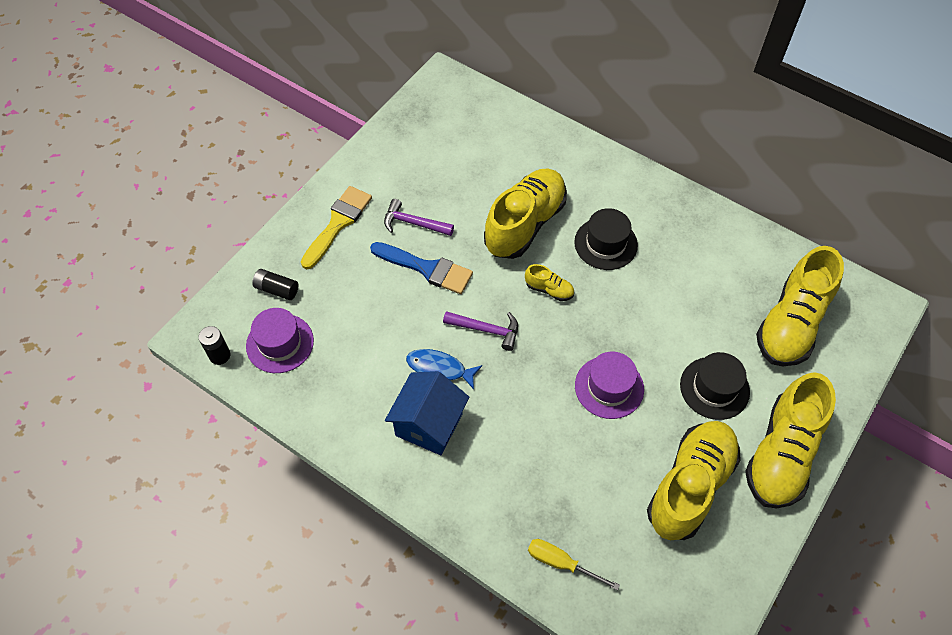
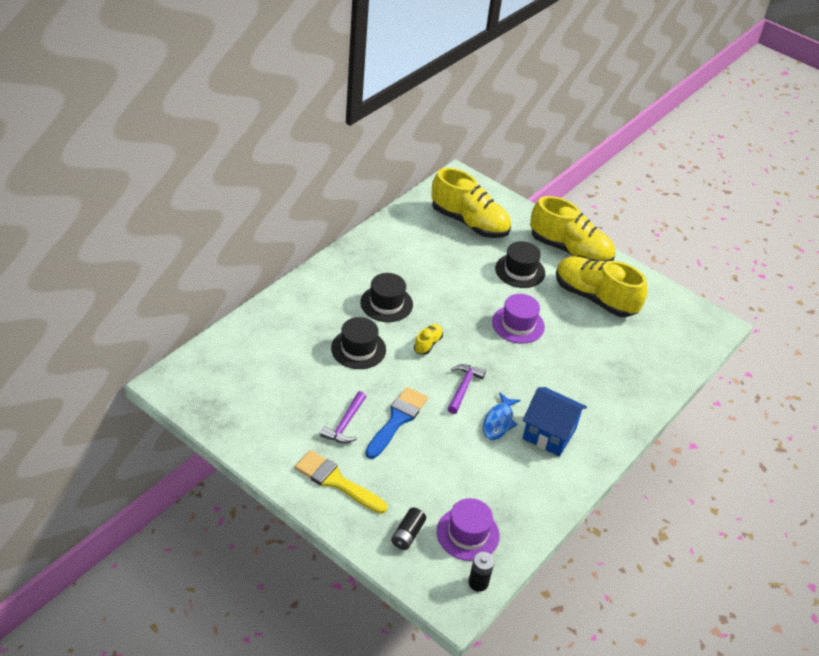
camera: 90 degrees left, 15 degrees down
yellow shoe [484,168,567,259] -> black hat [331,317,386,369]
yellow screwdriver [528,539,620,591] -> none

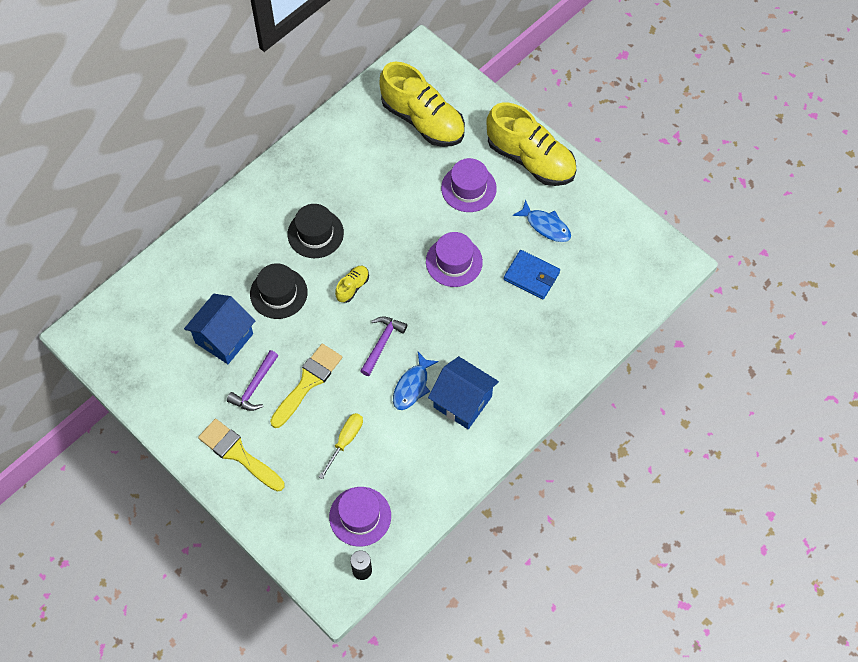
camera: 10 degrees right, 20 degrees up
blue brush [365,387,428,459] -> yellow brush [270,344,342,428]
black battery [391,508,426,550] -> none
black hat [495,241,545,288] -> purple hat [441,158,497,212]
yellow shoe [556,256,648,317] -> blue fish [513,199,571,242]
none -> blue house [184,294,256,364]
none -> yellow screwdriver [319,413,363,480]
none -> blue wallet [504,250,560,299]

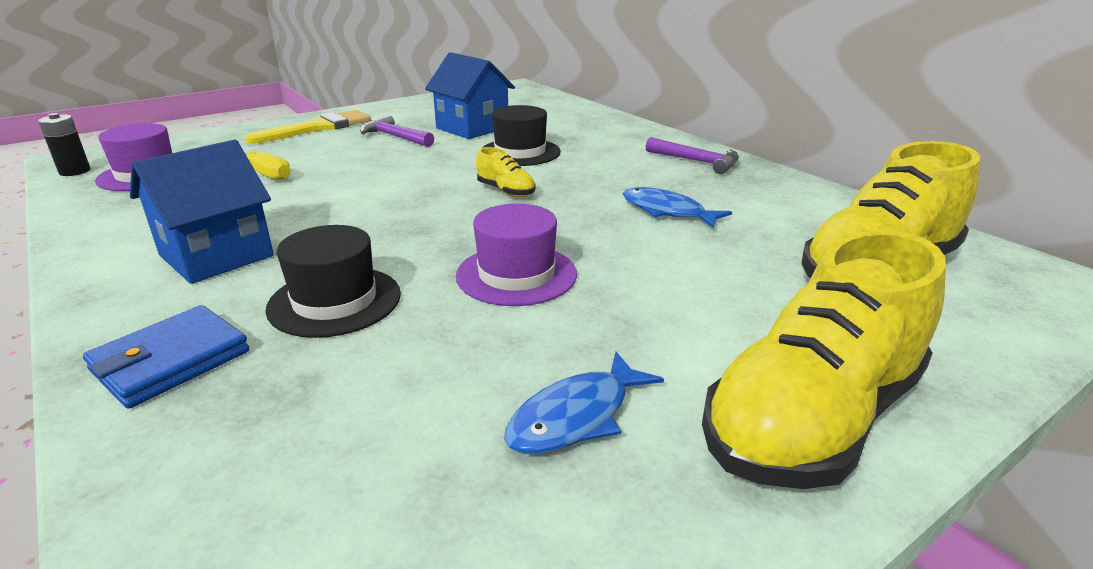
camera: 100 degrees right, 35 degrees down
yellow brush [270,344,342,428] -> none
black hat [288,204,344,258] -> black hat moved to [265,225,401,338]
purple hammer [360,316,407,376] -> purple hammer moved to [646,137,739,174]
blue fish [393,352,439,410] -> blue fish moved to [623,187,732,228]
purple hat [441,158,497,212] -> none
blue wallet [504,250,560,299] -> blue wallet moved to [83,305,249,409]

